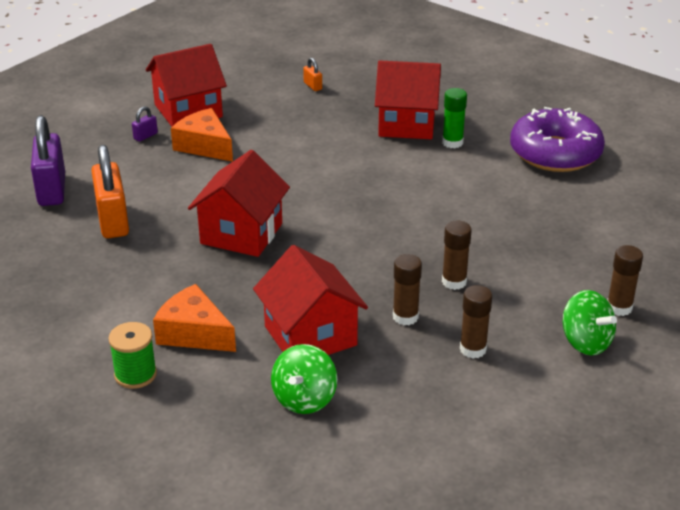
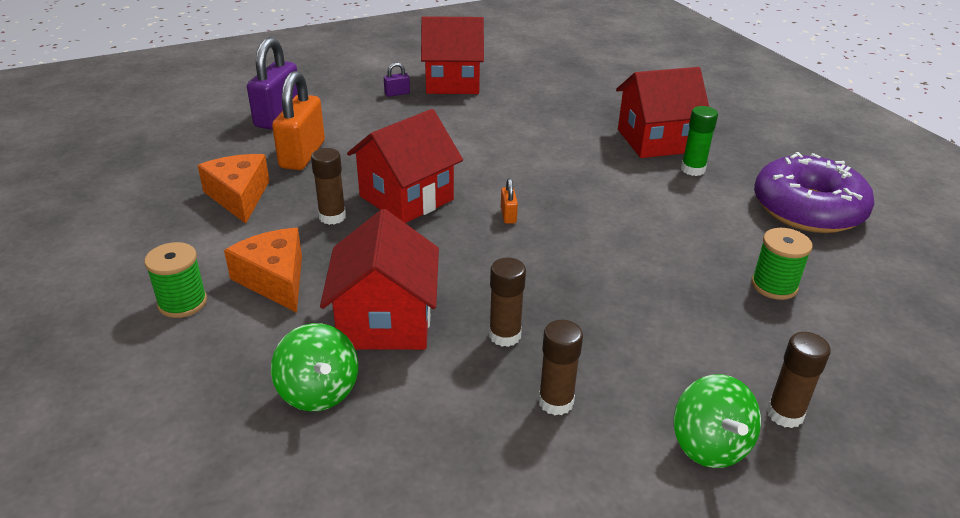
camera: 25 degrees right, 0 degrees up
orange cheese [171,108,233,162] -> orange cheese moved to [197,154,269,224]
green spinning top [271,344,337,414] -> green spinning top turned 75 degrees counterclockwise [271,323,358,411]
orange padlock [303,58,322,91] -> orange padlock moved to [501,178,518,224]
red house [375,60,441,139] -> red house turned 45 degrees counterclockwise [616,67,709,158]
brown glue stick [442,221,472,290] -> brown glue stick moved to [311,148,346,225]
none -> green spool [751,228,813,300]

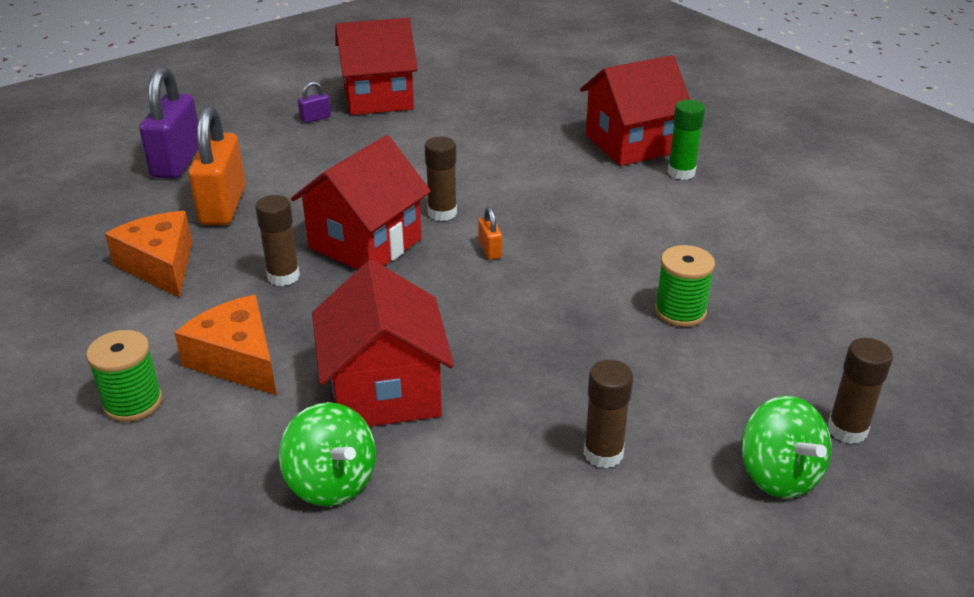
camera: 10 degrees left, 0 degrees up
brown glue stick [489,257,526,347] -> brown glue stick moved to [425,137,457,221]
green spool [751,228,813,300] -> green spool moved to [655,245,715,327]
purple donut [754,152,875,233] -> none

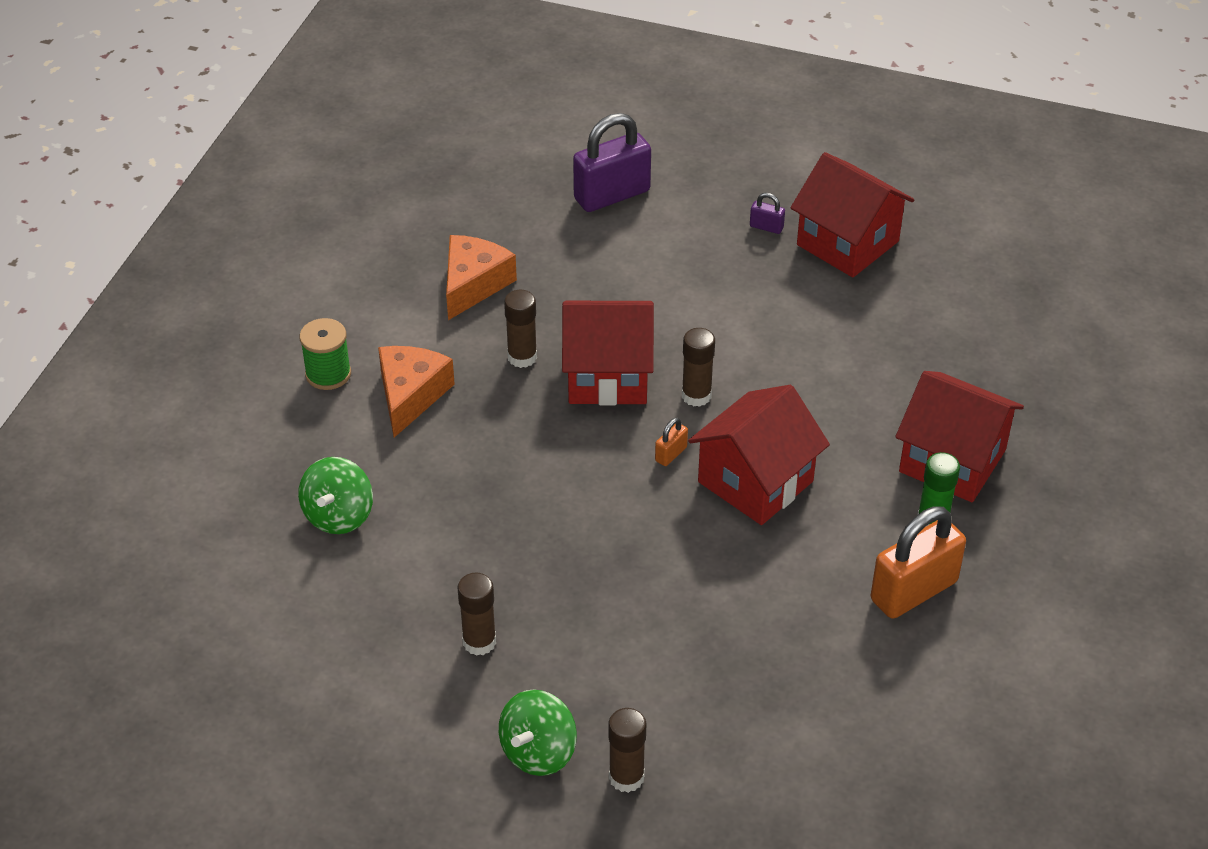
camera: 55 degrees right, 10 degrees up
orange padlock [188,106,245,225] -> orange padlock moved to [871,506,966,619]
red house [312,260,454,427] -> red house moved to [688,385,830,525]
green spool [655,245,715,327] -> none

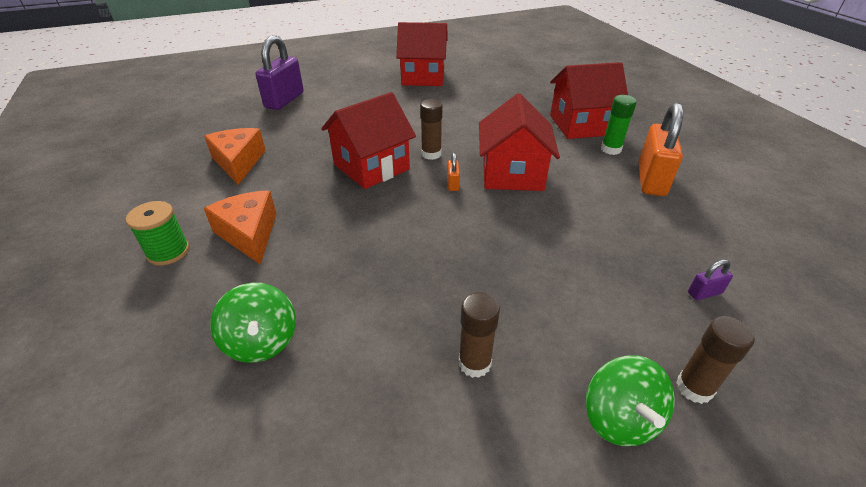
camera: 40 degrees left, 5 degrees down
brown glue stick [504,290,537,368] -> none
purple padlock [750,193,785,234] -> purple padlock moved to [688,259,733,300]

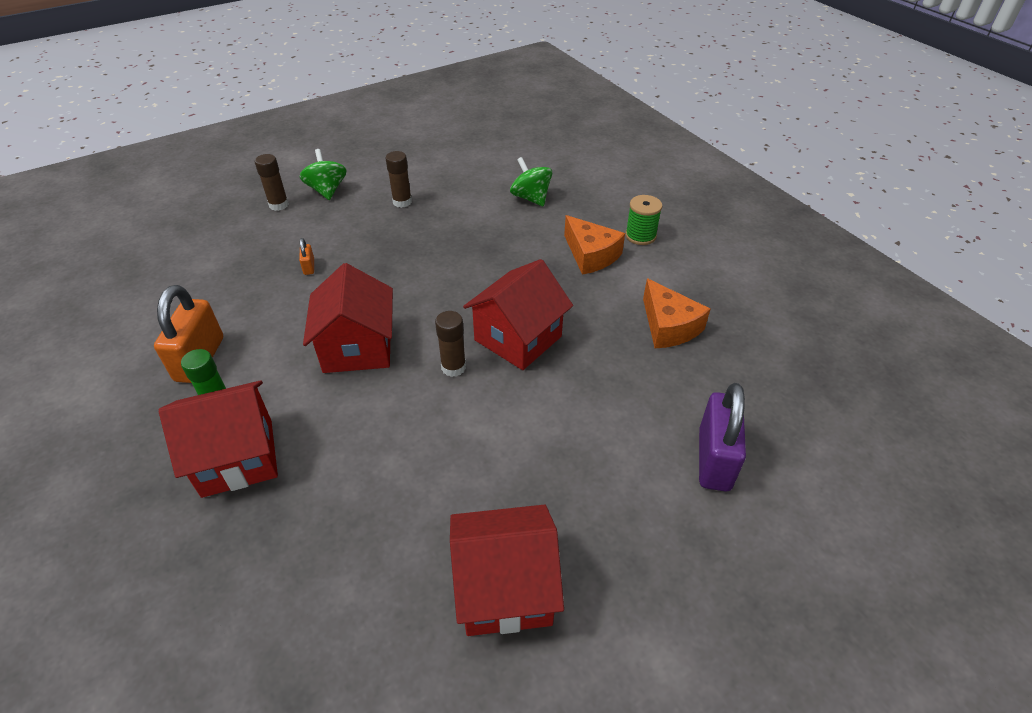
camera: 170 degrees right, 5 degrees up
orange padlock [447,153,460,191] -> orange padlock moved to [299,238,314,275]
purple padlock [688,259,733,300] -> none

